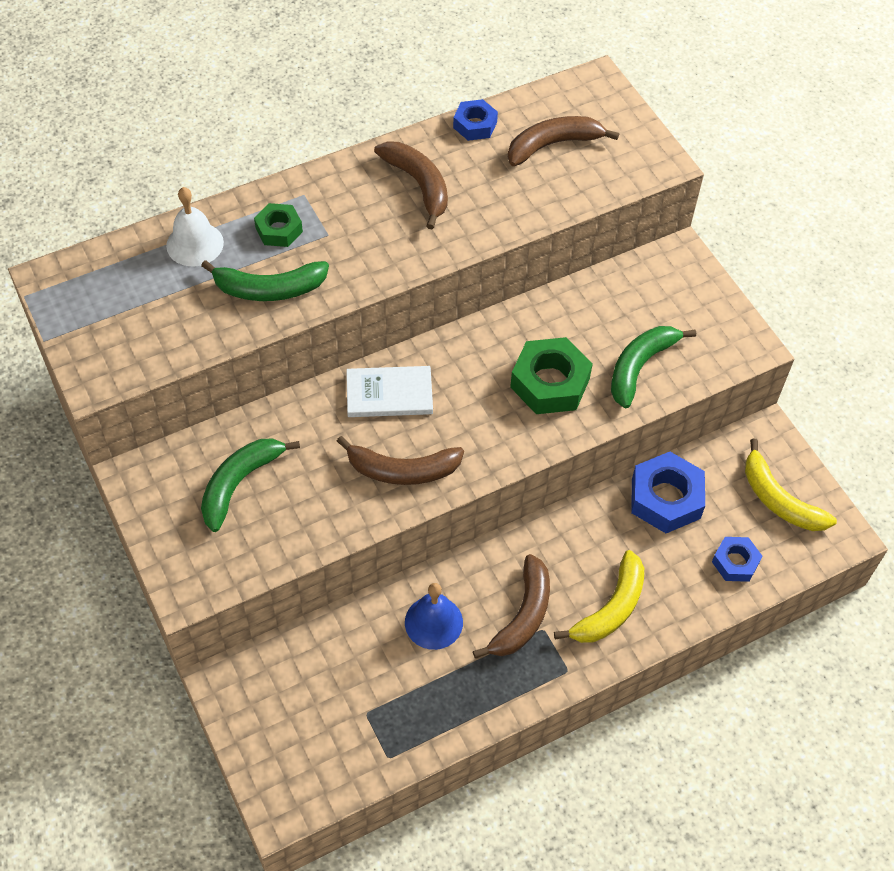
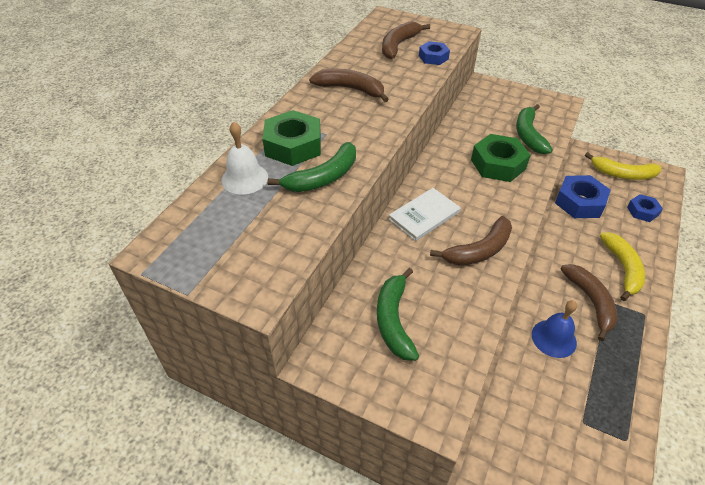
camera: 35 degrees left, 10 degrees down
green nut [254,203,303,247] -> green nut [263,110,321,166], size x1.71
blue nut [453,99,498,141] -> blue nut moved to [419,41,450,65]

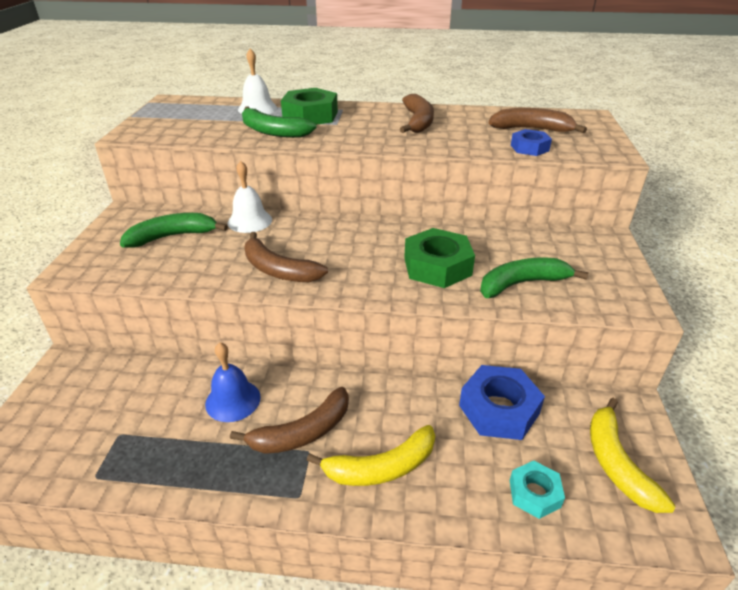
camera: 70 degrees right, 10 degrees down
white book [389,188,461,241] -> none
blue nut [627,194,663,222] -> turquoise nut [510,460,565,519]
none -> white bell [228,161,272,233]

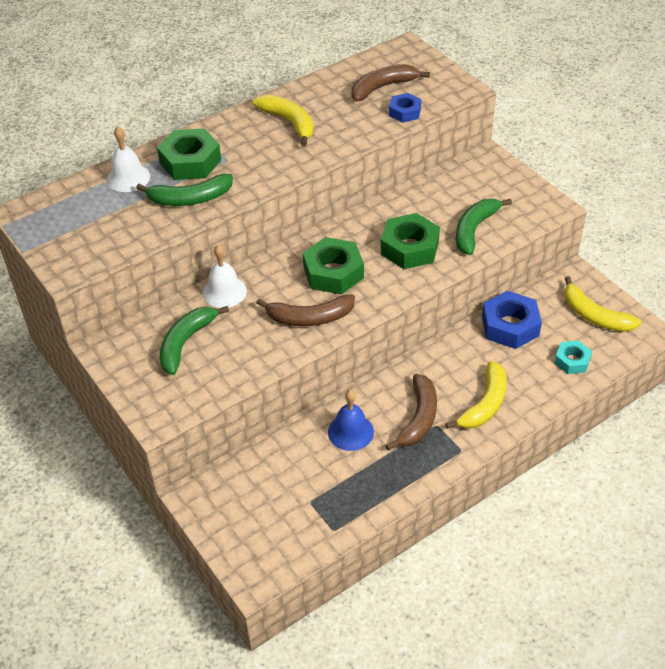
camera: 40 degrees left, 10 degrees up
brown banana [400,94,434,133] -> yellow banana [253,95,314,146]
none -> green nut [303,237,364,295]

